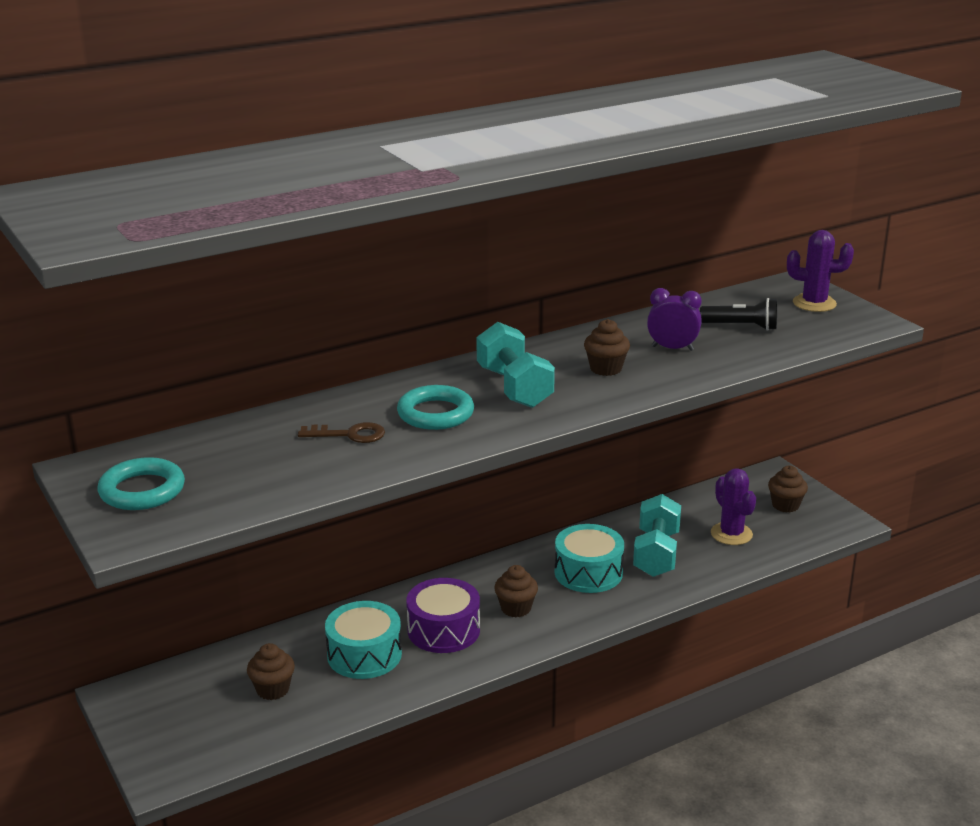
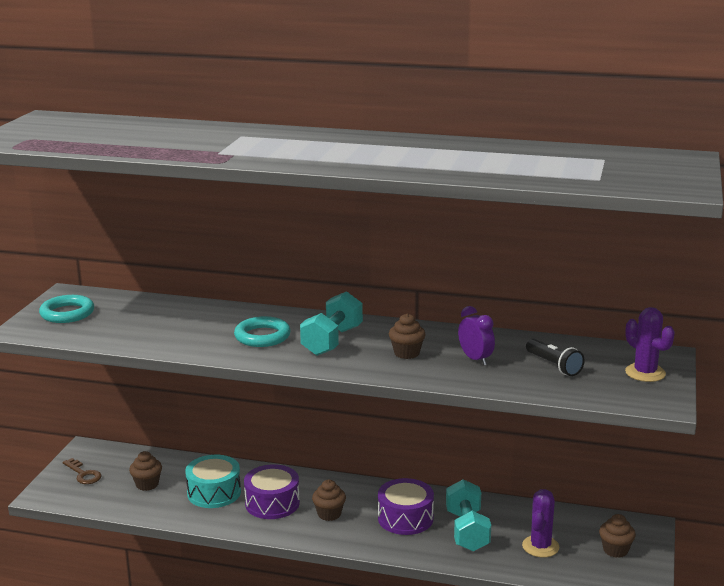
camera: 45 degrees right, 5 degrees down
brown key [298,422,385,443] -> brown key moved to [63,458,102,484]
turquoise drum [555,524,624,593] -> purple drum [378,478,434,535]
turquoise dumbbell [633,494,681,577] -> turquoise dumbbell turned 60 degrees counterclockwise [446,479,491,551]

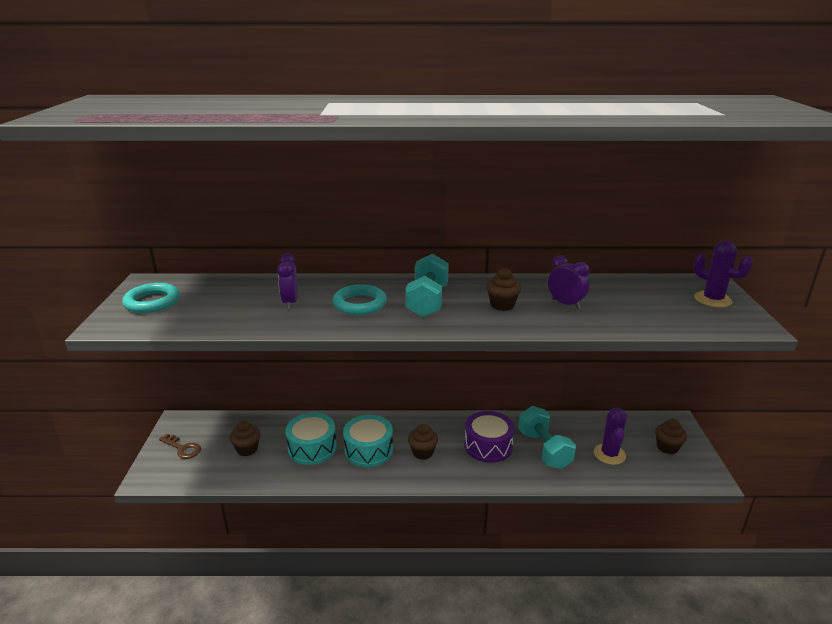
camera: 15 degrees left, 5 degrees up
purple drum [244,464,300,519] -> turquoise drum [343,415,393,467]
black flashlight [526,339,585,376] -> none
none -> purple clock [277,253,298,309]

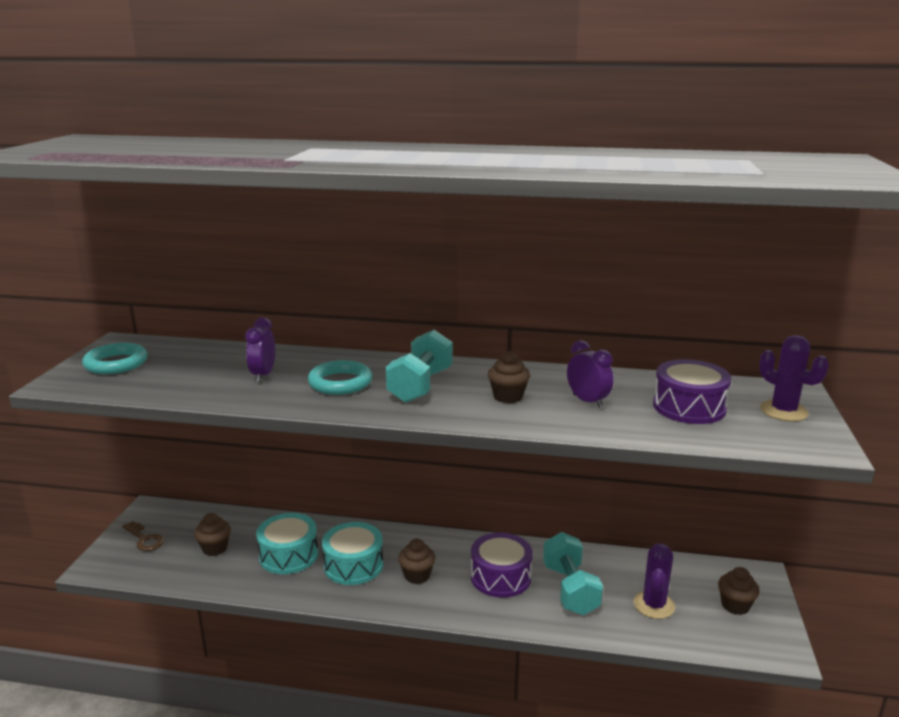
camera: 10 degrees right, 5 degrees down
none -> purple drum [653,359,732,424]

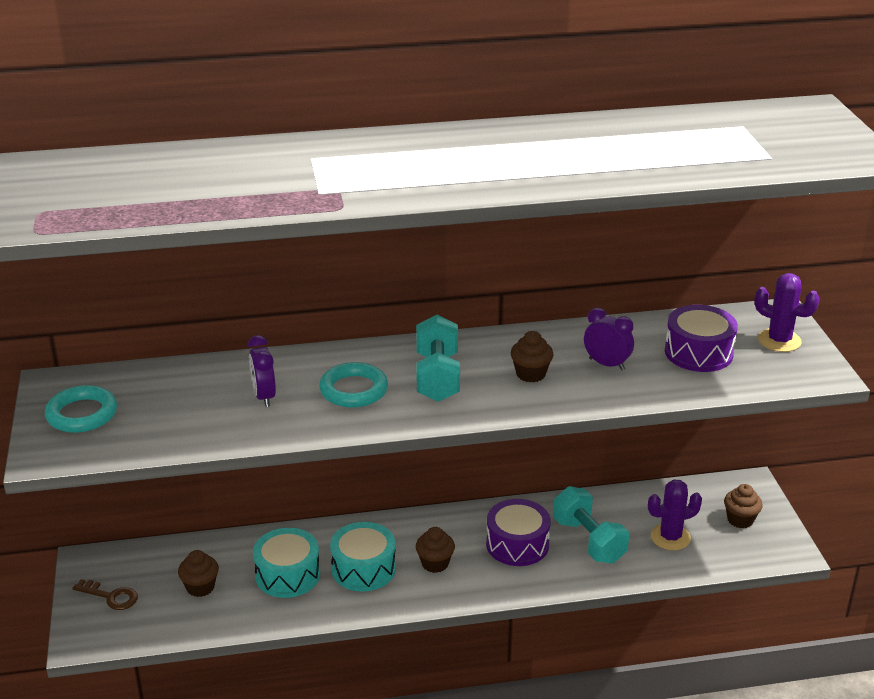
camera: 20 degrees left, 10 degrees up
purple cactus [634,543,675,619] -> purple cactus turned 75 degrees clockwise [648,479,702,550]

